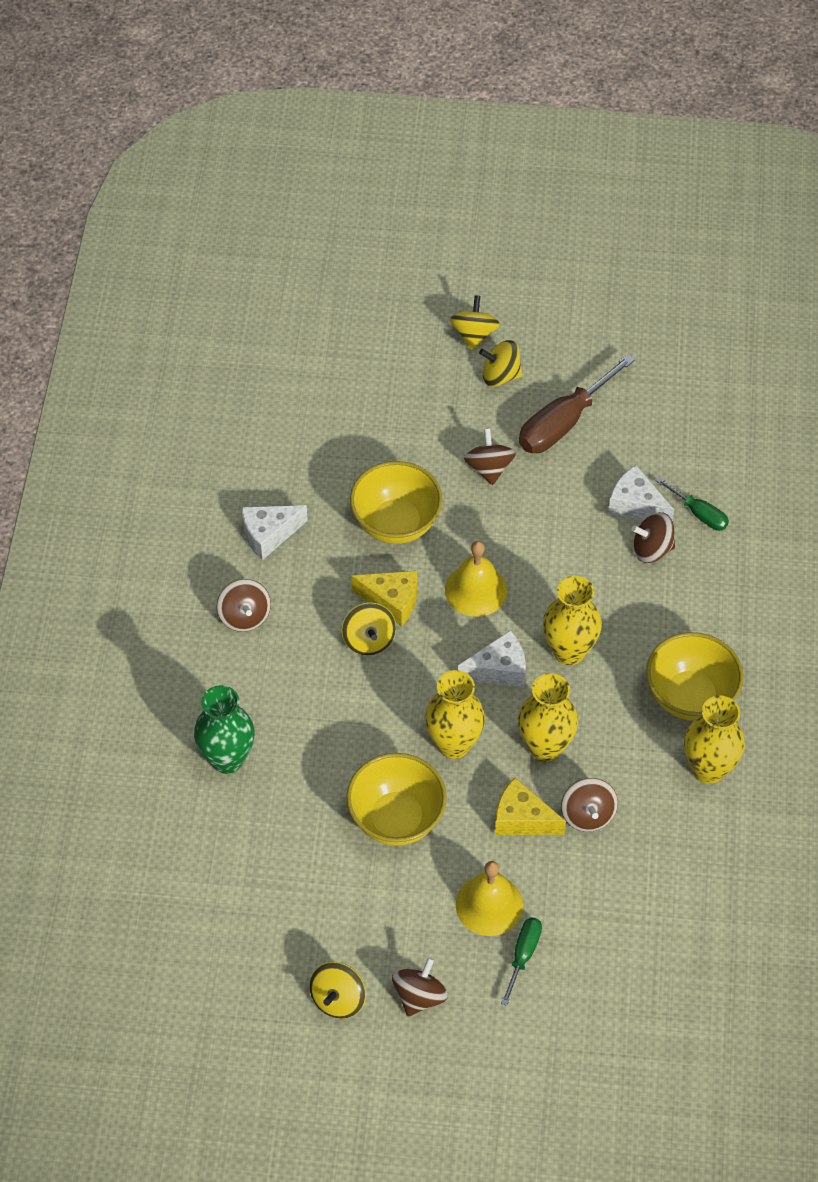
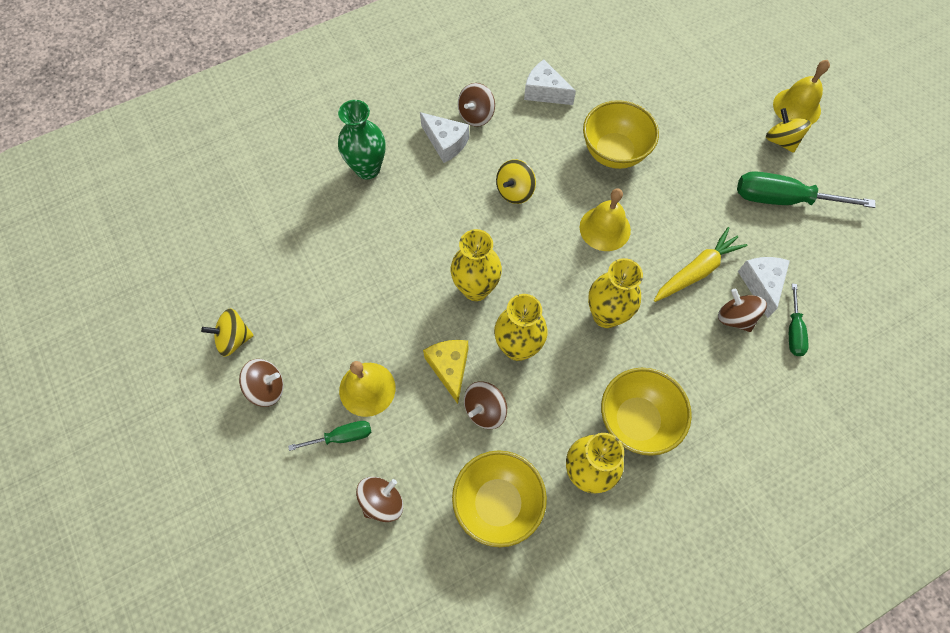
camera: 55 degrees right, 10 degrees up
yellow bowl [346,753,447,846] -> yellow bowl moved to [452,450,547,547]
yellow cheese [351,571,417,627] -> none
yellow spinning top [450,295,500,350] -> yellow bell [773,60,830,125]
white cheese [458,630,526,687] -> white cheese moved to [420,112,469,163]
brown spinning top [464,428,516,485] -> brown spinning top moved to [356,477,403,522]
brown screwdriver [519,354,635,453] -> green screwdriver [737,171,876,208]
none -> yellow carrot [654,227,748,302]

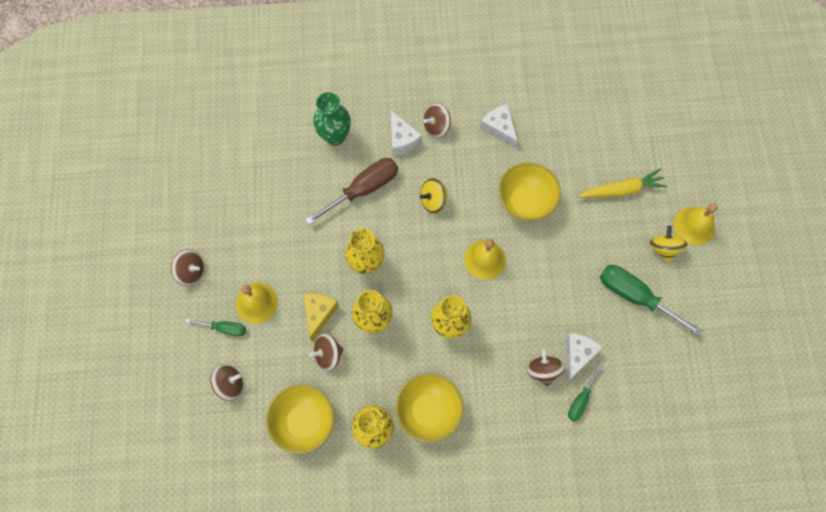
camera: 25 degrees right, 5 degrees up
yellow spinning top [201,308,254,357] -> none
yellow carrot [654,227,748,302] -> yellow carrot moved to [578,169,667,198]
none -> brown screwdriver [305,158,398,225]

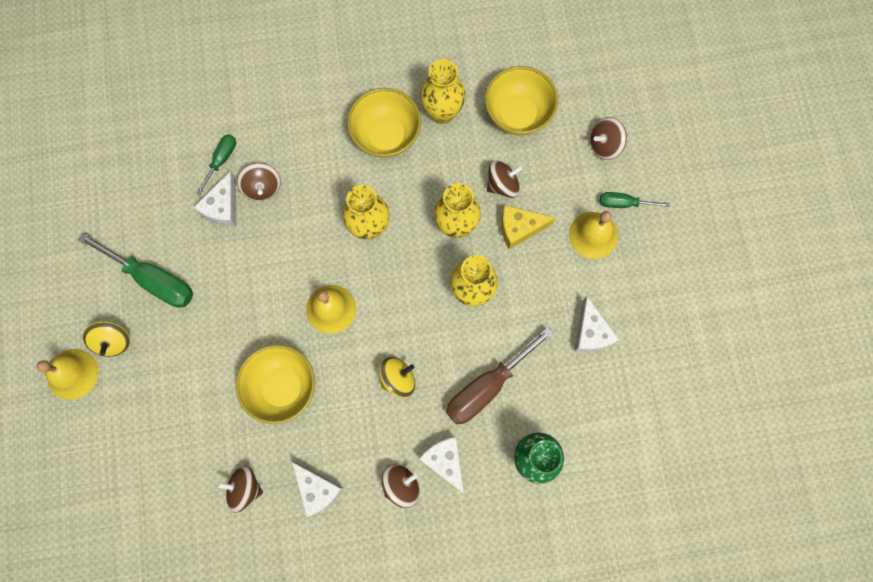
camera: 175 degrees right, 5 degrees up
brown spinning top [171,249,204,286] -> brown spinning top moved to [217,465,263,513]
yellow cheese [303,293,339,341] -> yellow cheese turned 75 degrees clockwise [501,205,555,249]
yellow carrot [578,169,667,198] -> none
none -> white cheese [575,296,619,352]

